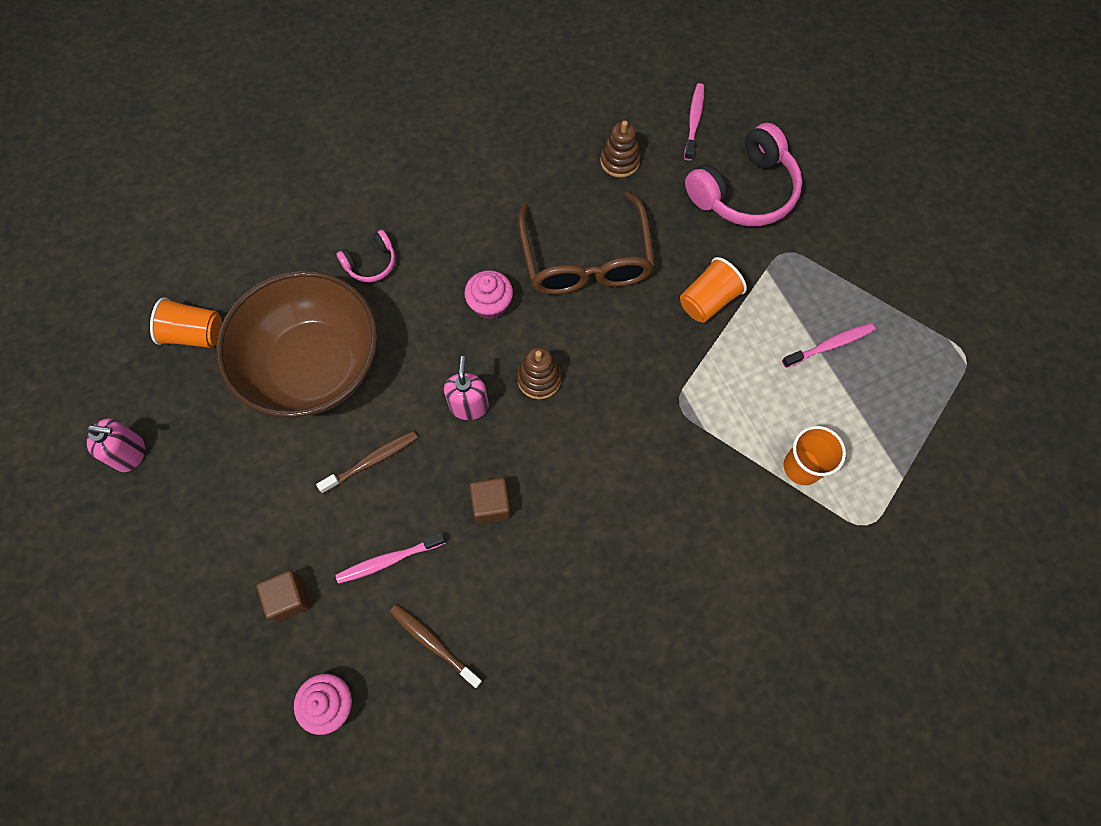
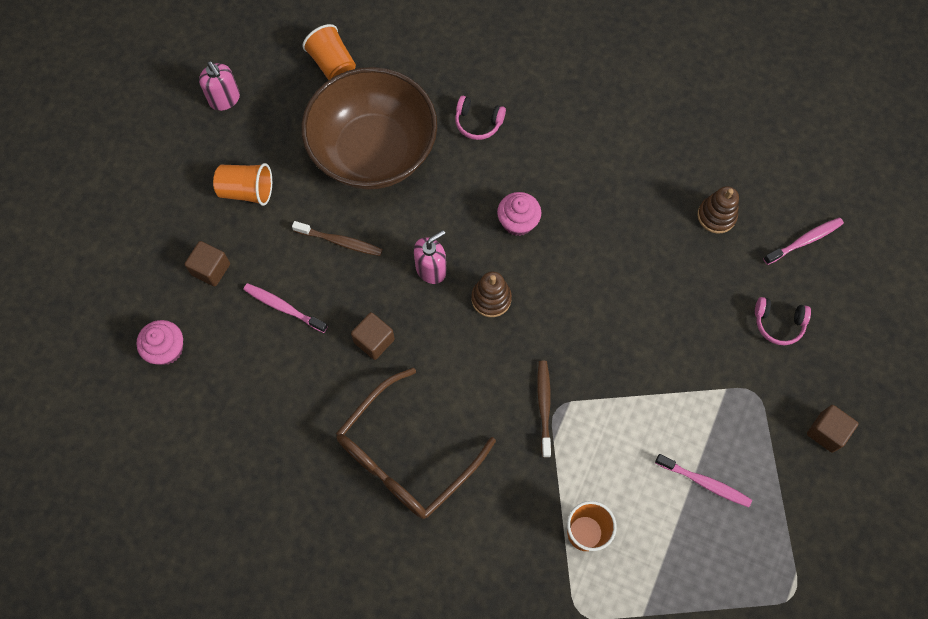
camera: 50 degrees right, 0 degrees up
brown toothbrush [390,604,482,688] -> brown toothbrush moved to [537,361,551,457]
brown glasses [518,191,655,295] -> brown glasses moved to [336,368,496,519]
orange cup [680,257,747,323] -> orange cup moved to [213,163,272,206]
pink headphones [685,123,802,226] -> pink headphones [755,297,811,345], size x0.50
none -> brown cube [807,405,859,453]

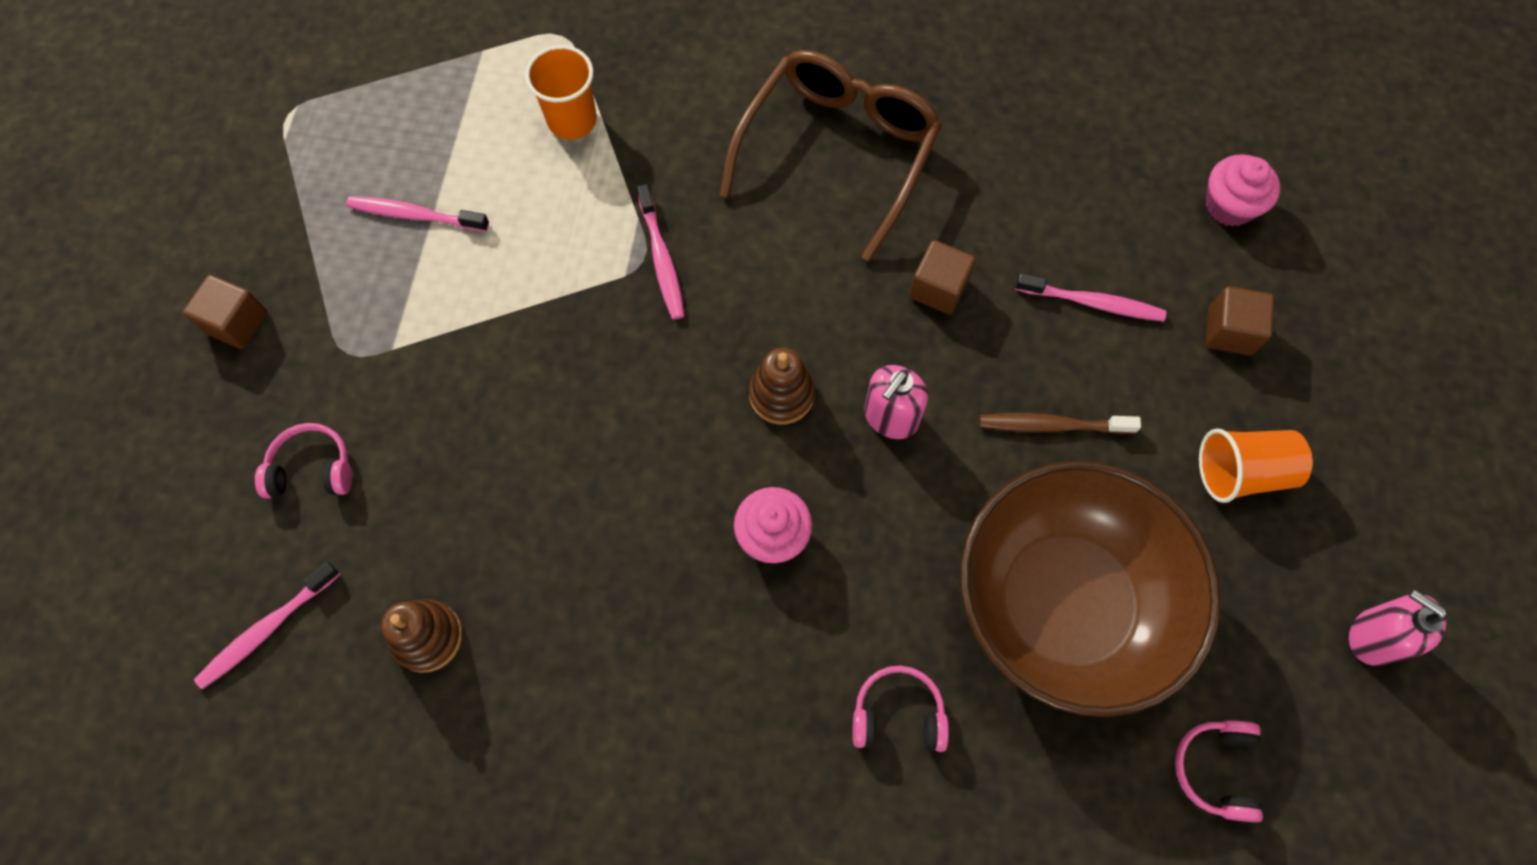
camera: 165 degrees right, 0 degrees up
orange cup [302,24,356,80] -> pink headphones [1175,720,1263,822]
brown toothbrush [537,361,551,457] -> pink toothbrush [637,184,684,320]

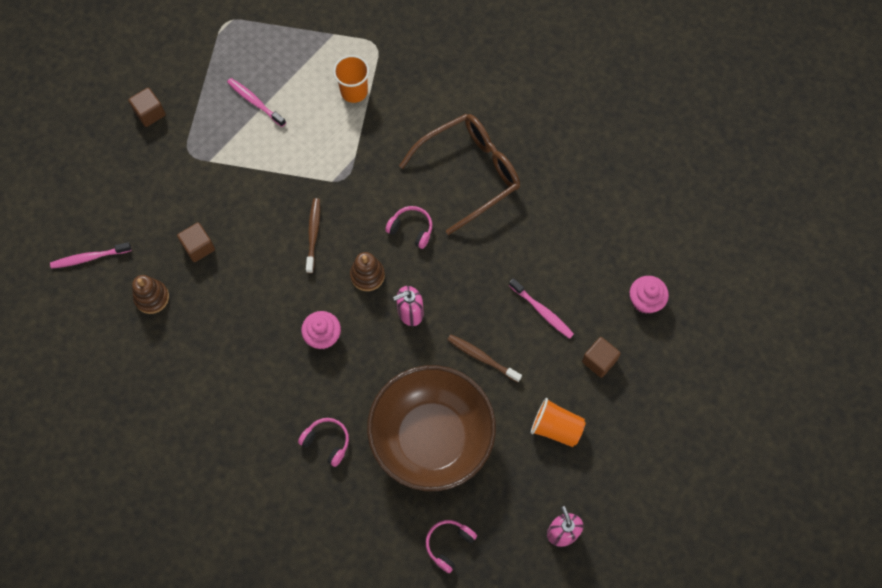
camera: 30 degrees right, 0 degrees up
pink headphones [255,423,352,498] -> pink headphones moved to [385,206,433,249]
pink toothbrush [637,184,684,320] -> none
brown cube [910,240,976,314] -> brown cube moved to [177,222,215,262]
none -> brown toothbrush [306,198,320,273]

